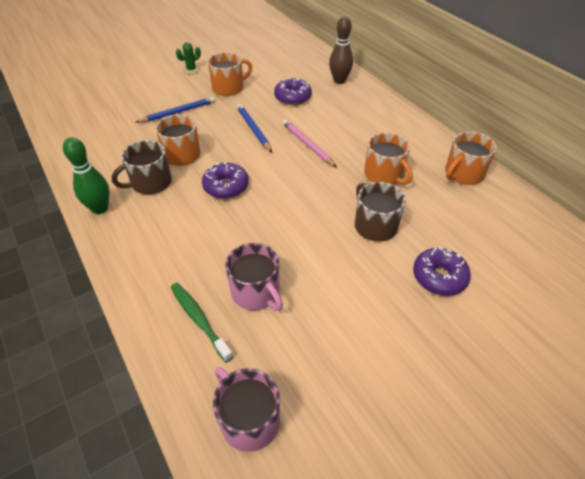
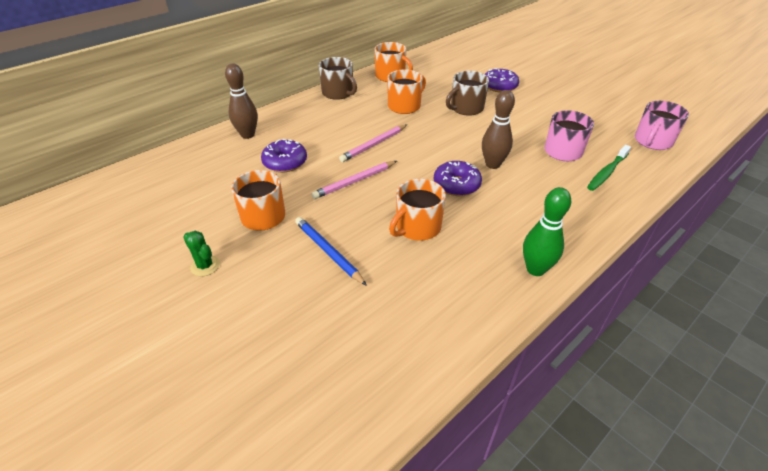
camera: 100 degrees left, 5 degrees down
brown mug [112,140,172,195] -> brown mug moved to [319,57,357,100]
blue pencil [237,104,272,152] -> pink pencil [311,161,397,199]
none -> brown bowling pin [482,90,515,169]

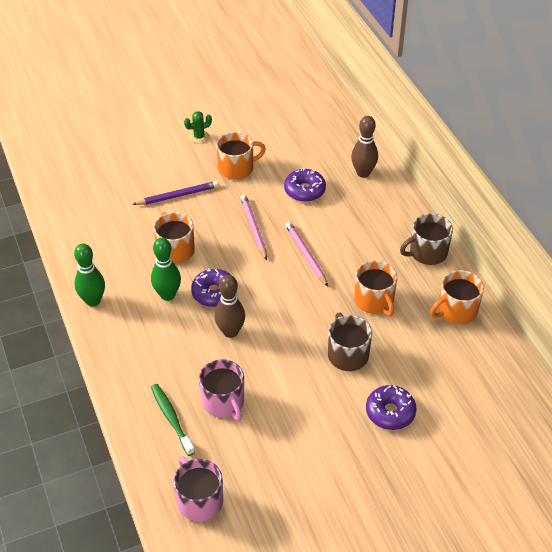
camera: 110 degrees right, 5 degrees up
blue pencil [295,217,367,286] -> purple pencil [132,181,219,205]
none -> green bowling pin [151,238,181,301]

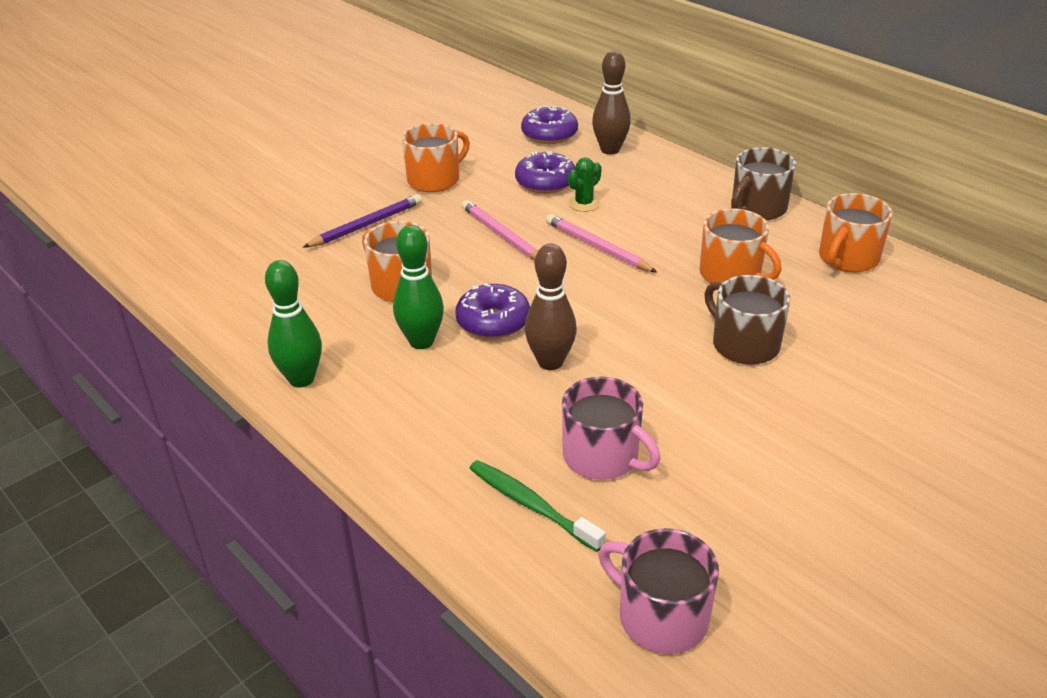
camera: 20 degrees left, 10 degrees down
green cactus [184,111,212,143] -> green cactus moved to [568,157,602,212]
purple donut [366,385,417,430] -> purple donut moved to [521,106,578,144]

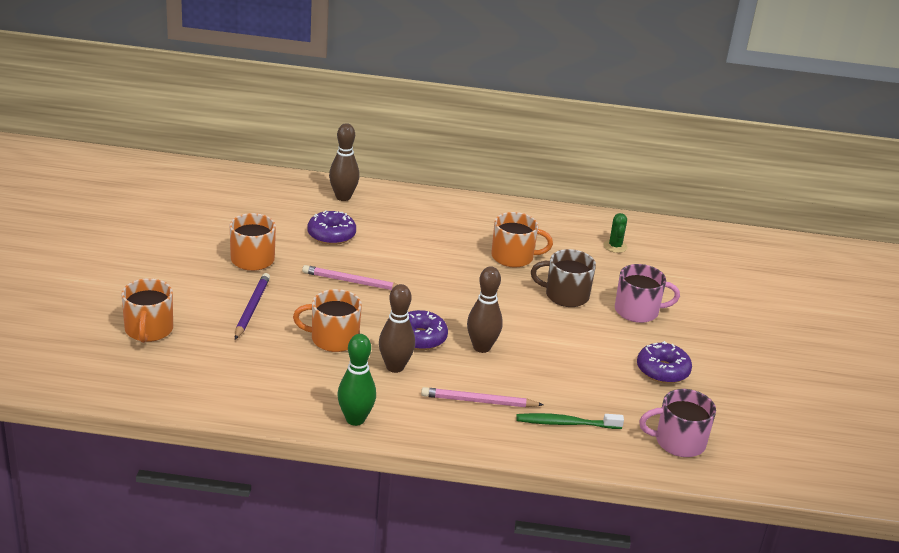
camera: 45 degrees left, 5 degrees down
green bowling pin [393,225,444,349] -> brown bowling pin [379,284,415,373]
purple donut [521,106,578,144] -> purple donut moved to [637,341,692,384]
pink pencil [546,214,657,273] -> pink pencil moved to [421,387,544,407]
pink mug [562,377,660,480] -> pink mug moved to [615,264,680,323]
green cactus [568,157,602,212] -> green cactus moved to [604,213,627,253]
brown mug [731,147,796,220] -> none
orange mug [819,193,893,272] -> orange mug moved to [122,278,173,343]

